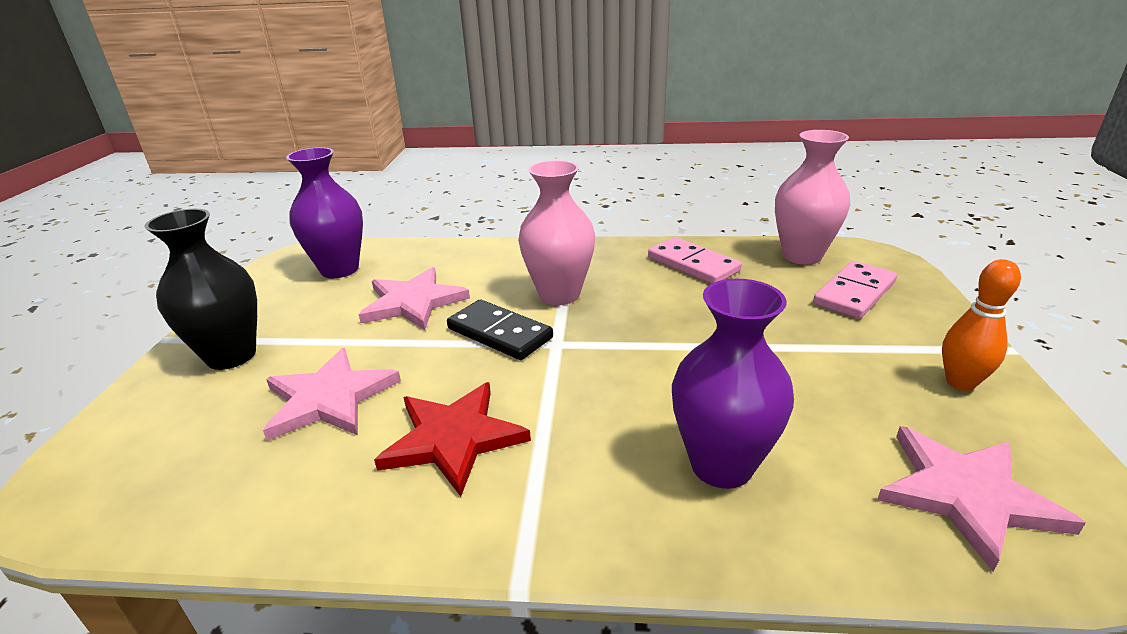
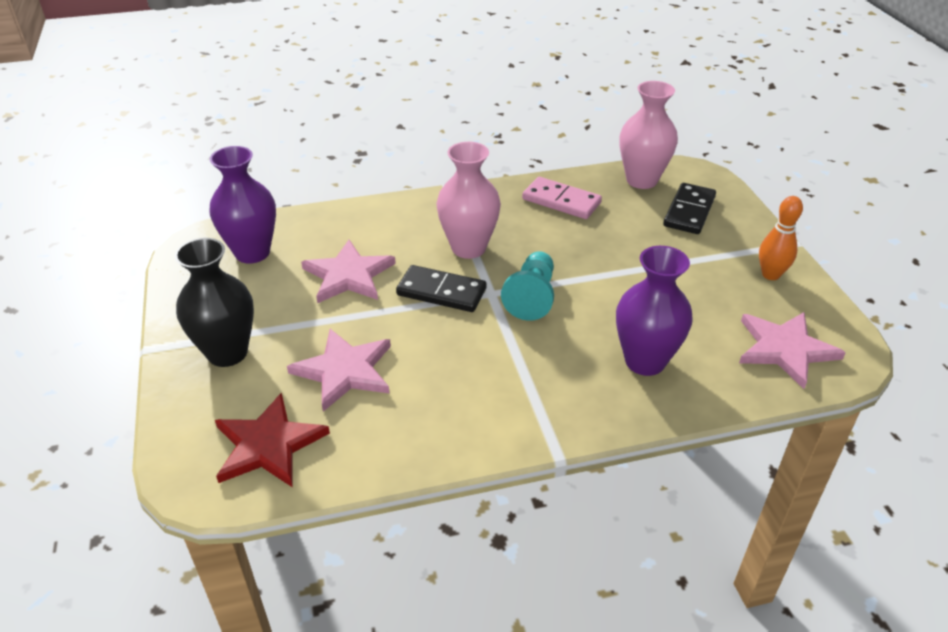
camera: 20 degrees left, 10 degrees up
red star [374,382,531,497] -> red star moved to [215,393,330,487]
pink domino [813,261,897,319] -> black domino [663,183,716,234]
none -> turquoise pawn [501,251,554,321]

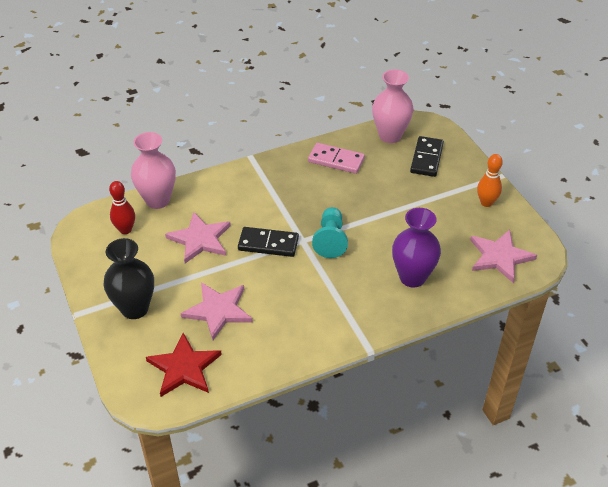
camera: 10 degrees left, 5 degrees up
purple vase [210,146,276,264] -> red bowling pin [109,181,135,234]
pink vase [436,142,501,259] -> pink vase moved to [131,132,176,209]

